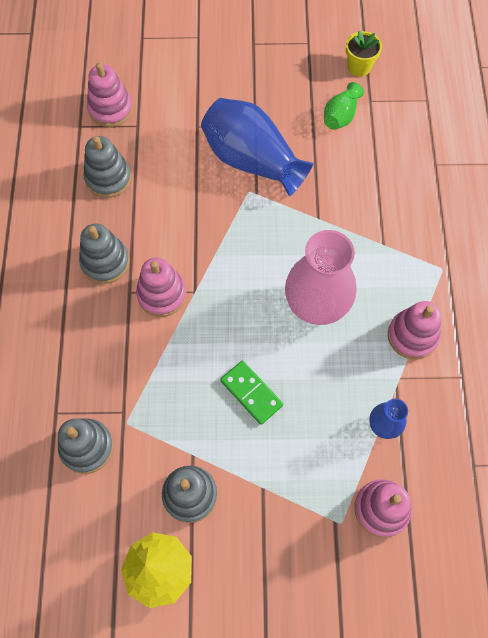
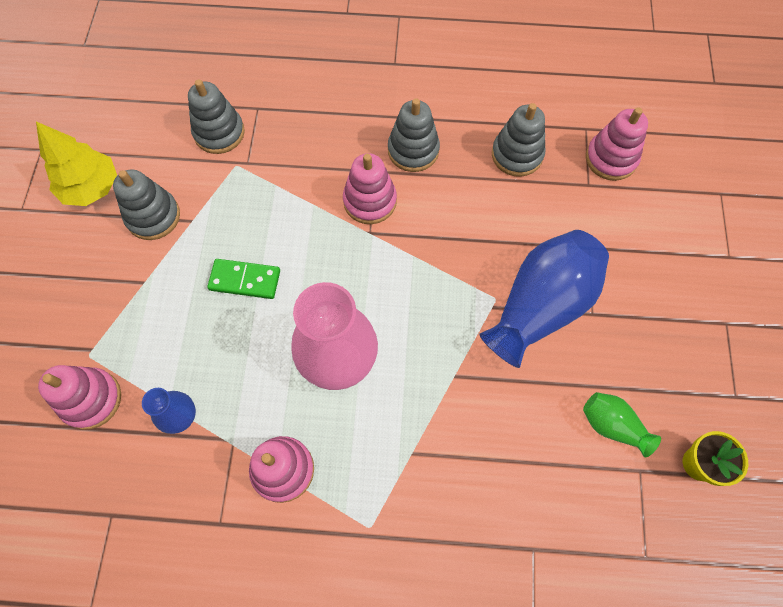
camera: 95 degrees right, 0 degrees up
green domino [220,361,283,425] -> green domino turned 45 degrees clockwise [207,259,280,299]

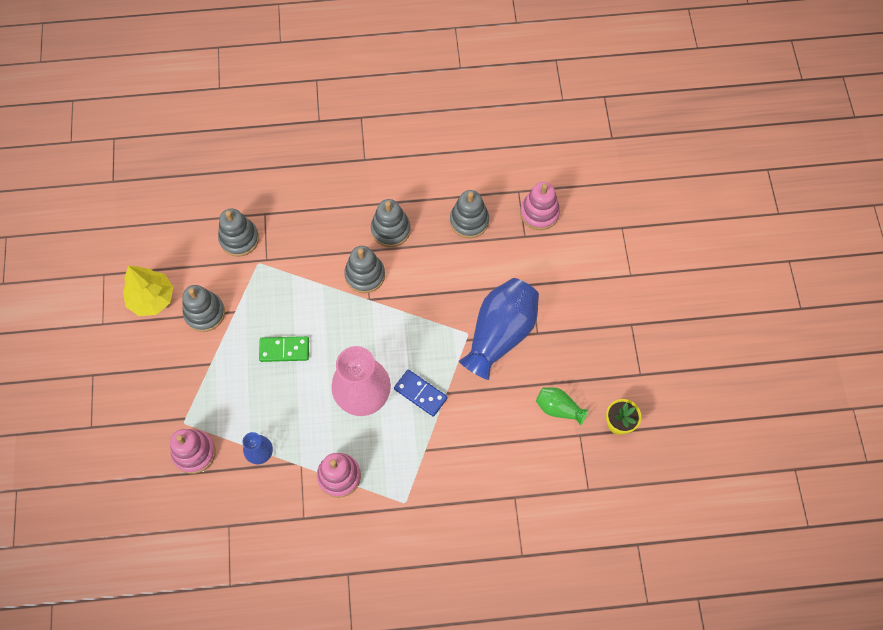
camera: 10 degrees left, 0 degrees up
pink stacking toy [343,153,397,224] -> grey stacking toy [344,246,385,293]
none -> blue domino [394,369,448,417]

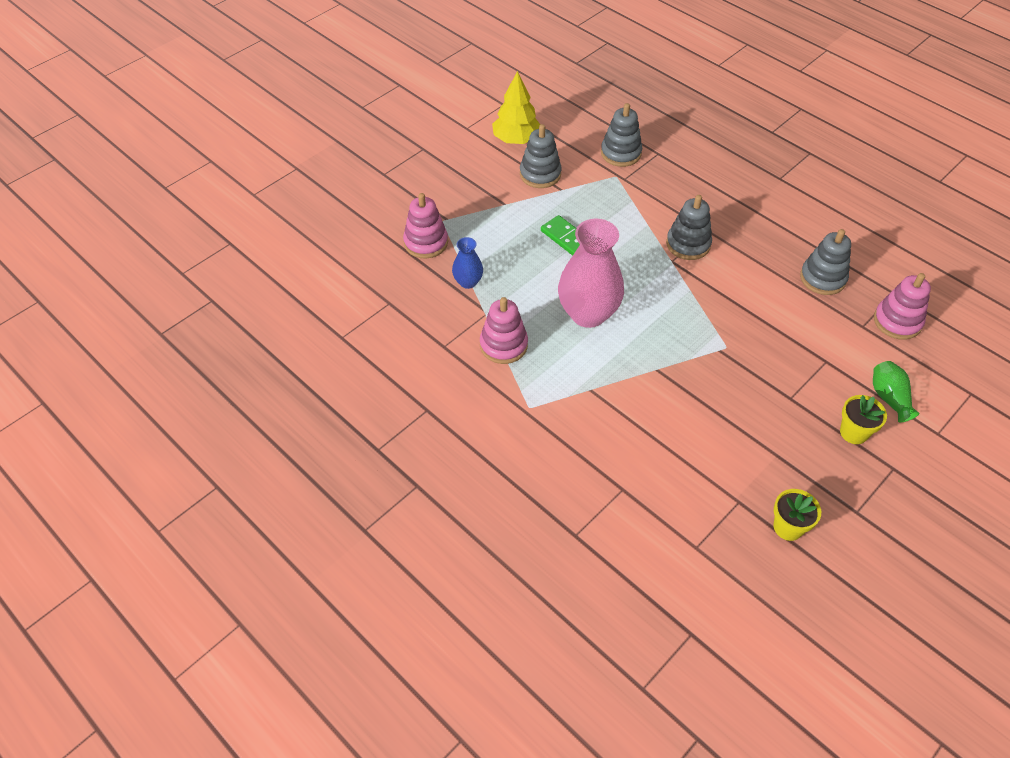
camera: 50 degrees right, 15 degrees down
grey stacking toy [371,199,411,247] -> none
blue domino [394,369,448,417] -> none
blue vase [459,278,539,380] -> none
green vase [536,387,588,425] -> green vase moved to [873,361,919,423]
none -> yellow flower pot [840,395,887,444]

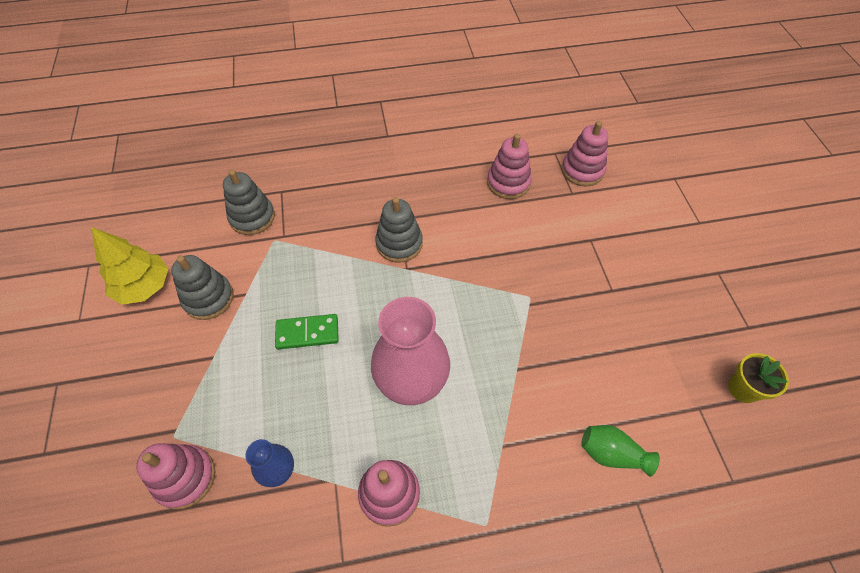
camera: 55 degrees left, 5 degrees up
grey stacking toy [800,229,851,295] -> pink stacking toy [487,134,532,199]
yellow flower pot [840,395,887,444] -> none
green vase [873,361,919,423] -> green vase moved to [581,425,660,477]

